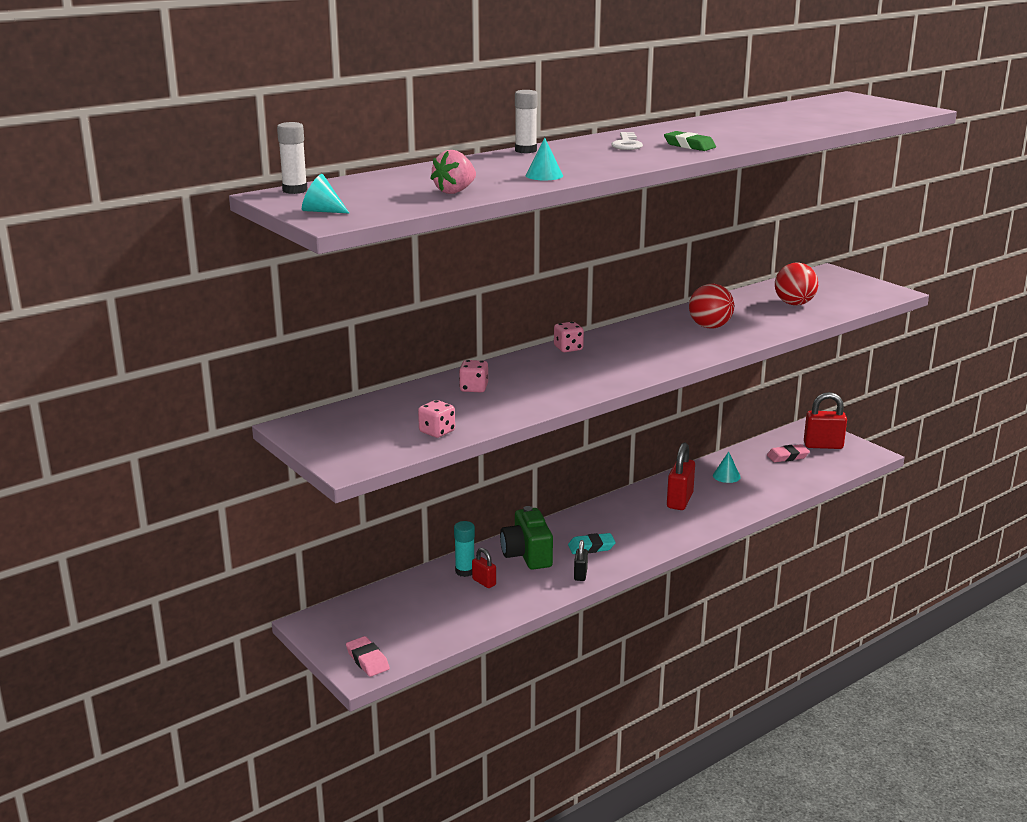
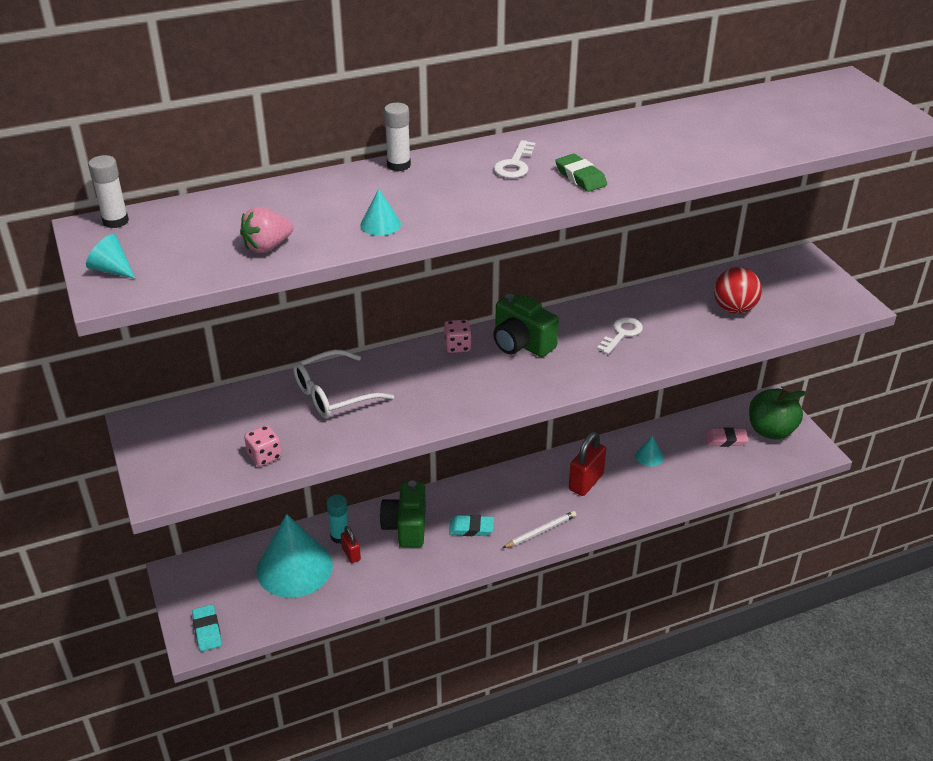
camera: 15 degrees right, 15 degrees up
pink eraser [346,636,390,677] -> turquoise eraser [192,604,222,652]
pink dice [459,360,488,392] -> white glasses [293,350,394,419]
black padlock [574,540,588,581] -> none
red ball [689,284,734,328] -> white key [597,317,643,354]
red padlock [804,392,847,449] -> green apple [749,389,806,440]
none -> turquoise cone [256,514,333,598]
none -> green camera [493,293,559,357]
none -> white pencil [503,511,576,548]

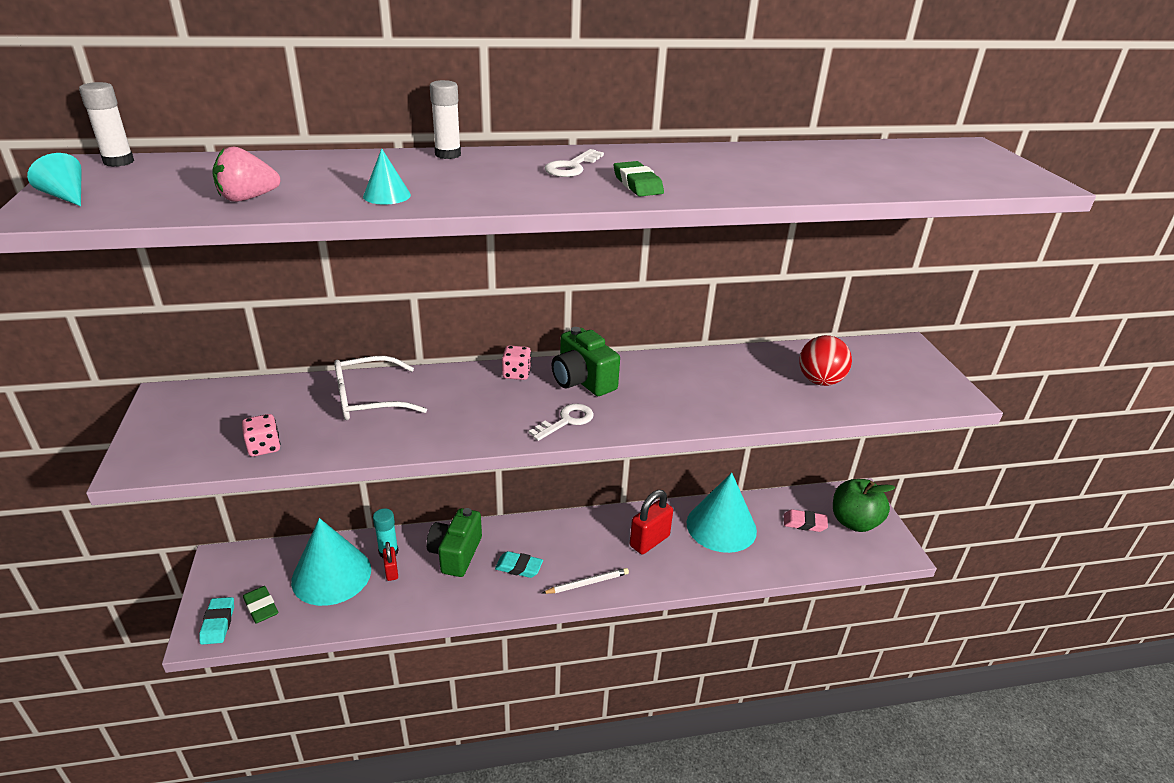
camera: 10 degrees right, 5 degrees down
white key [597,317,643,354] -> white key moved to [529,404,594,441]
turquoise cone [635,436,664,467] -> turquoise cone [686,473,757,553], size x2.43
none -> green eraser [243,586,278,623]

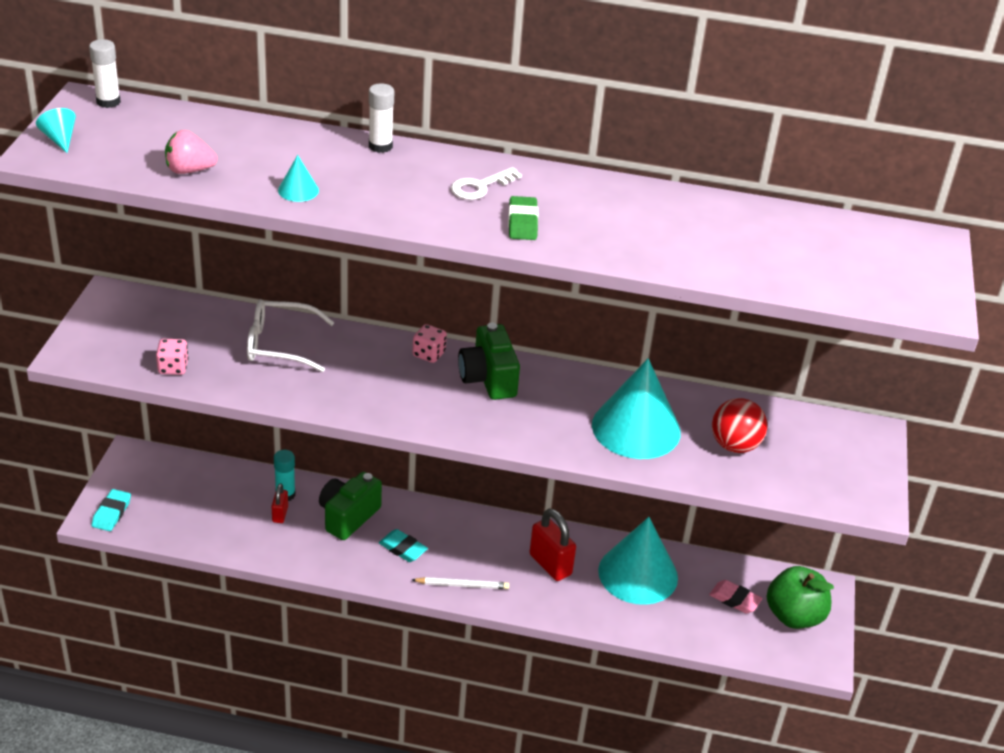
camera: 20 degrees right, 5 degrees up
green eraser [243,586,278,623] -> none
turquoise cone [291,518,371,606] -> turquoise cone moved to [592,358,681,459]
white key [529,404,594,441] -> none
red padlock [630,490,673,554] -> red padlock turned 75 degrees clockwise [530,509,576,581]

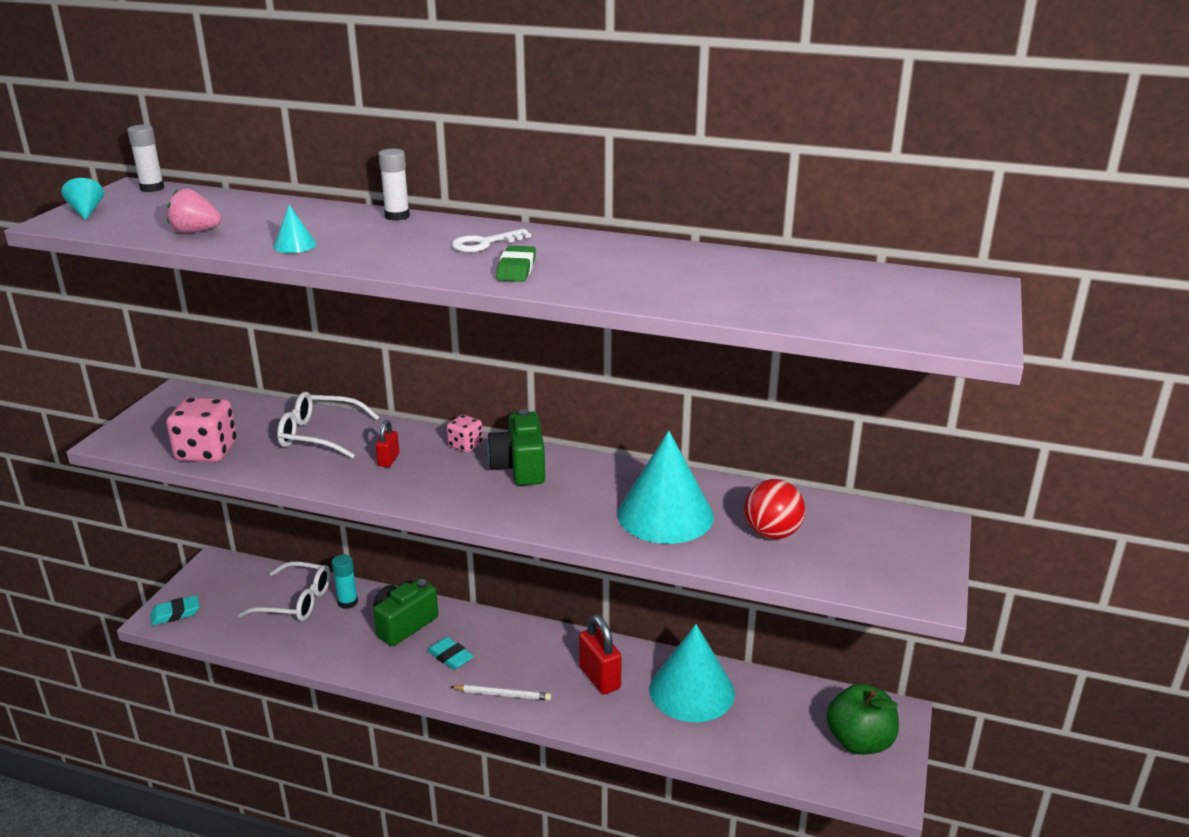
camera: 10 degrees right, 10 degrees down
turquoise eraser [92,489,131,531] -> turquoise eraser turned 45 degrees clockwise [150,595,199,625]
pink dice [156,339,189,375] -> pink dice [166,397,237,462], size x1.82
red padlock [271,484,288,523] -> red padlock moved to [376,420,400,467]
pink eraser [709,580,762,614] -> none
none -> white glasses [238,561,330,621]

